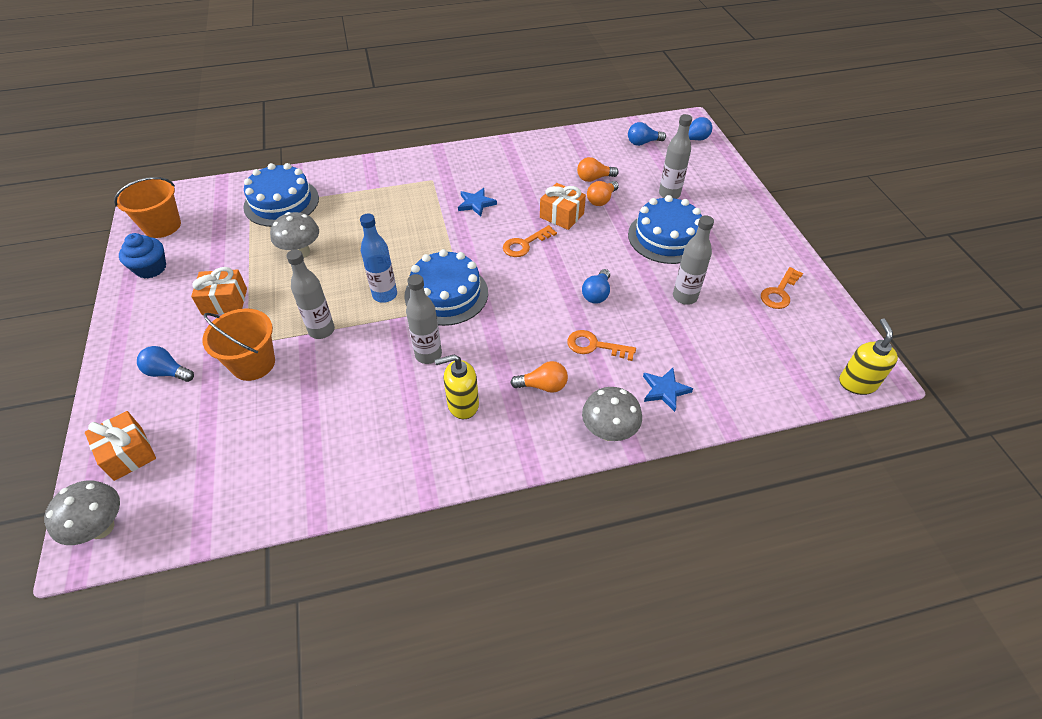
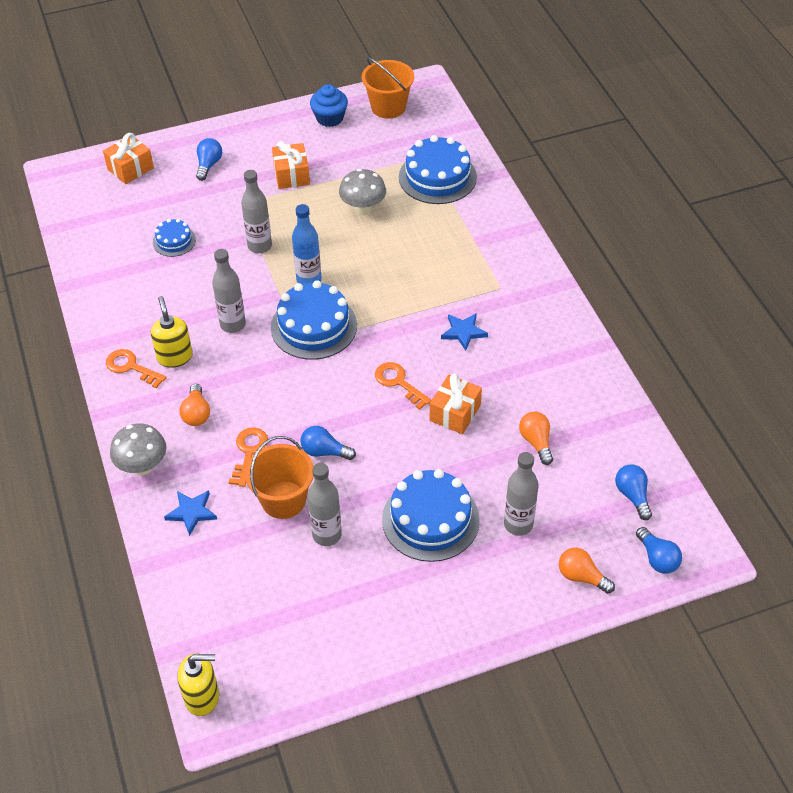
camera: 85 degrees right, 0 degrees up
grey mushroom [44,480,120,545] -> none
orange bucket [202,308,275,381] -> orange bucket moved to [245,436,314,519]
orange light bulb [587,181,619,206] -> orange light bulb moved to [559,548,615,594]
orange key [761,267,803,309] -> orange key moved to [106,349,166,388]
none -> blue cake [153,219,196,257]

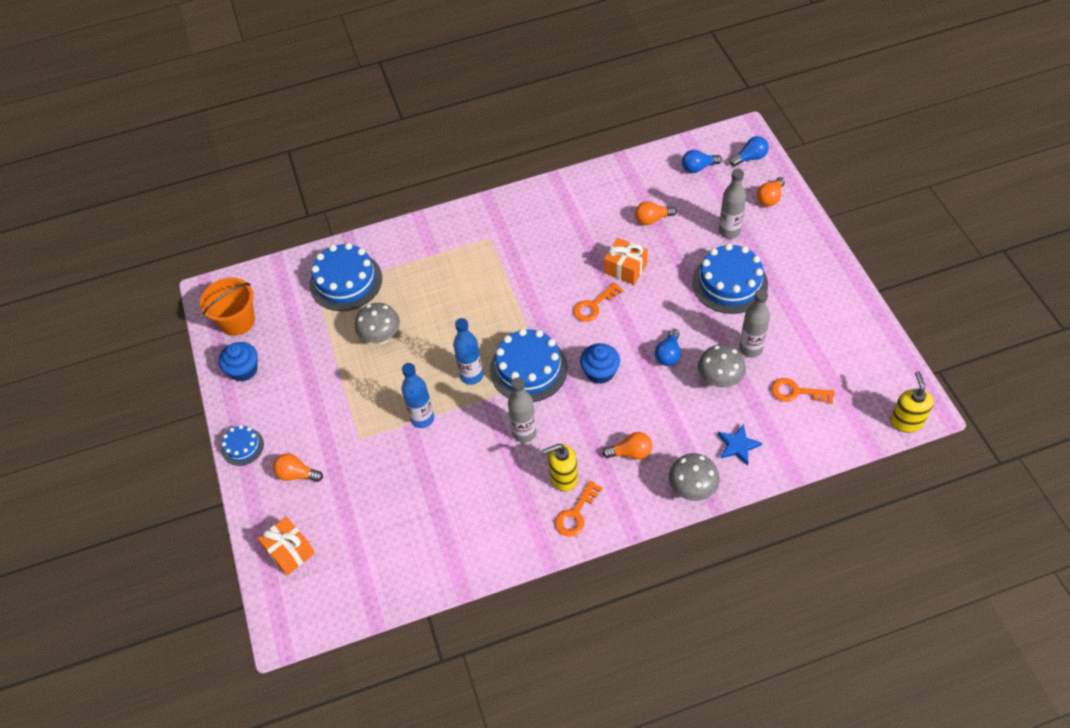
camera: 85 degrees left, 5 degrees up
blue cake [153,219,196,257] -> blue cake moved to [221,425,264,466]
blue light bulb [196,138,222,181] -> orange light bulb [273,453,323,482]
orange key [229,427,268,487] -> orange key moved to [771,378,835,404]
grey bottle [241,170,272,253] -> blue bottle [401,363,434,428]
orange bucket [245,436,314,519] -> grey mushroom [698,345,746,388]
orange gift [272,141,310,189] -> none
blue star [441,313,488,351] -> none
none -> blue cupcake [580,343,620,384]

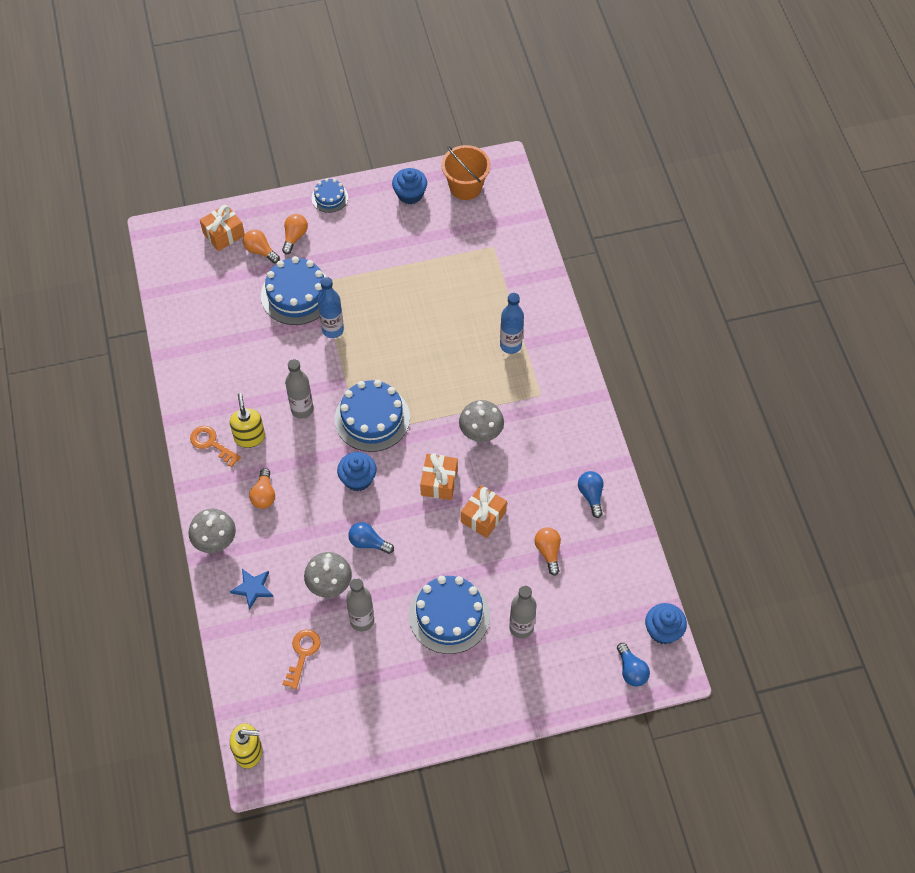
camera: 90 degrees right, 5 degrees up
blue cake [309,243,382,311] -> blue cake moved to [261,256,327,325]
grey mushroom [355,303,400,344] -> grey mushroom moved to [459,400,504,442]
blue bottle [453,318,483,385] -> blue bottle moved to [500,293,524,354]
orange key [573,282,623,322] -> orange gift [420,453,458,500]
blue light bulb [682,150,722,173] -> blue light bulb moved to [578,471,603,518]
orange light bulb [757,177,785,206] -> orange light bulb moved to [243,229,280,263]
none -> blue cupcake [645,603,687,644]

